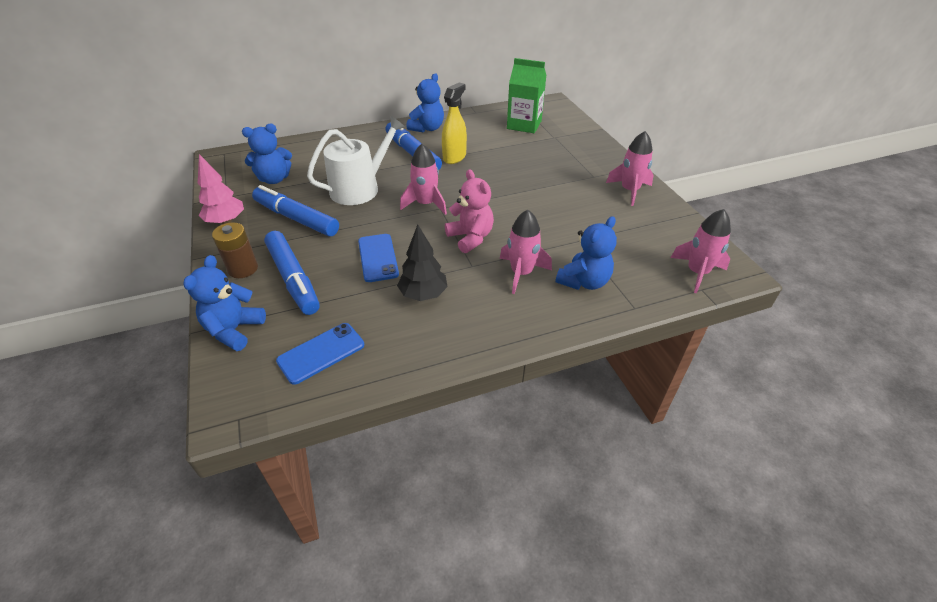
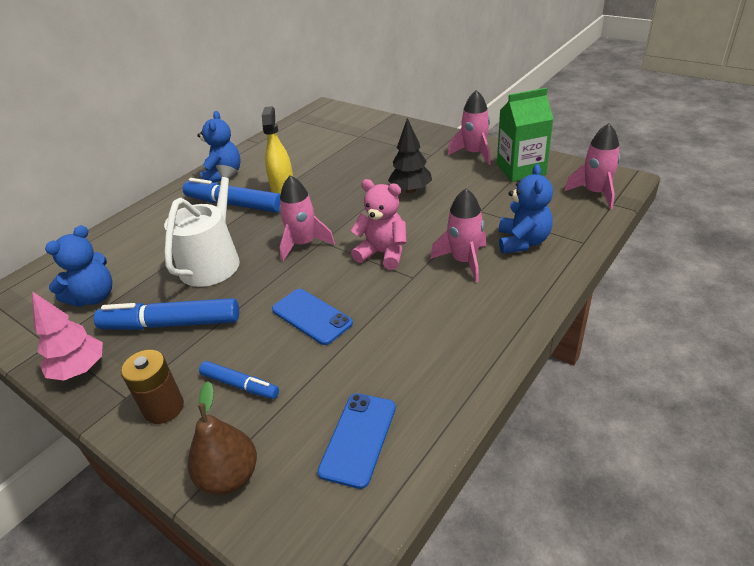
camera: 30 degrees left, 5 degrees down
blue teddy bear [183,255,266,351] -> brown pear [188,381,257,495]
blue marker [264,231,320,315] -> blue marker [199,361,279,399], size x0.56
black tree [397,224,448,301] -> black tree moved to [388,118,432,193]
green carton [507,58,546,133] -> green carton moved to [497,88,554,182]

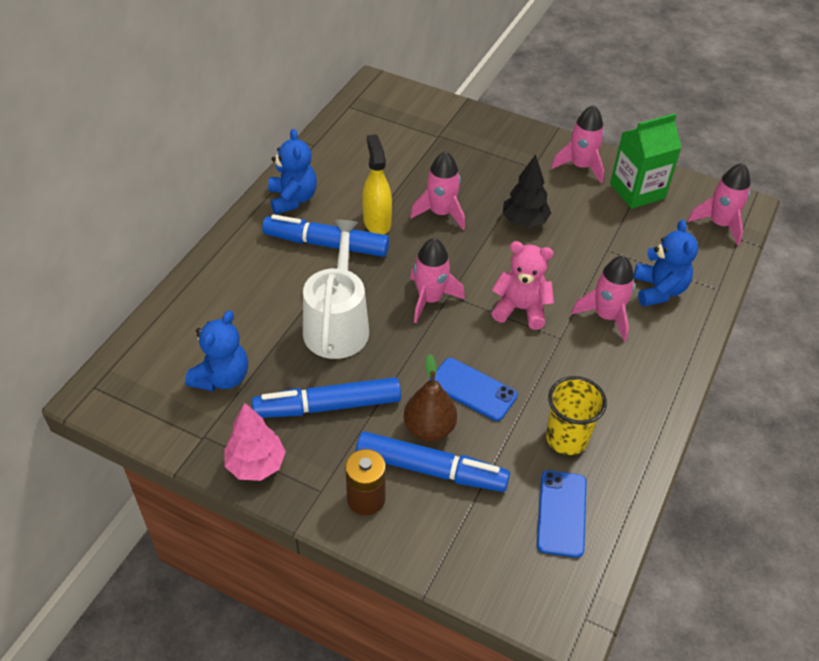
camera: 15 degrees left, 10 degrees up
brown pear [188,381,257,495] -> brown pear moved to [404,354,457,441]
blue marker [199,361,279,399] -> blue marker [356,431,510,492], size x1.78
none -> pink rocket [410,151,465,230]
none -> yellow cup [546,376,607,455]

